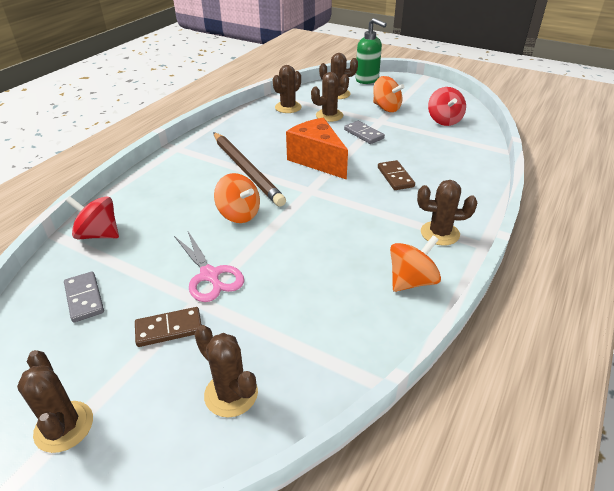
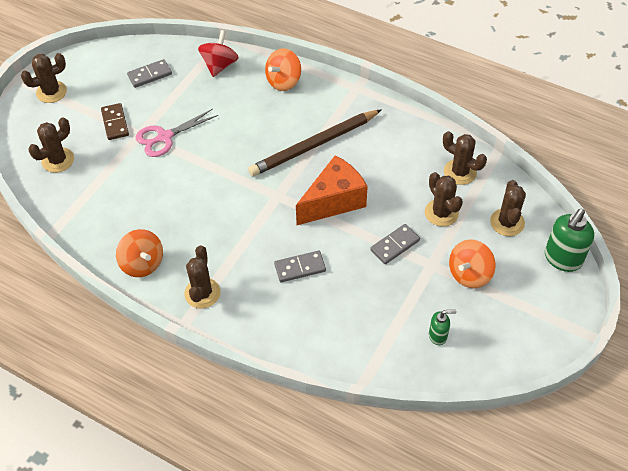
camera: 90 degrees right, 15 degrees up
orange spinning top [214,173,260,223] -> orange spinning top moved to [265,48,301,91]
brown domino [378,160,415,190] -> grey domino [274,251,326,282]
red spinning top [428,87,466,126] -> green soap dispenser [429,310,457,345]

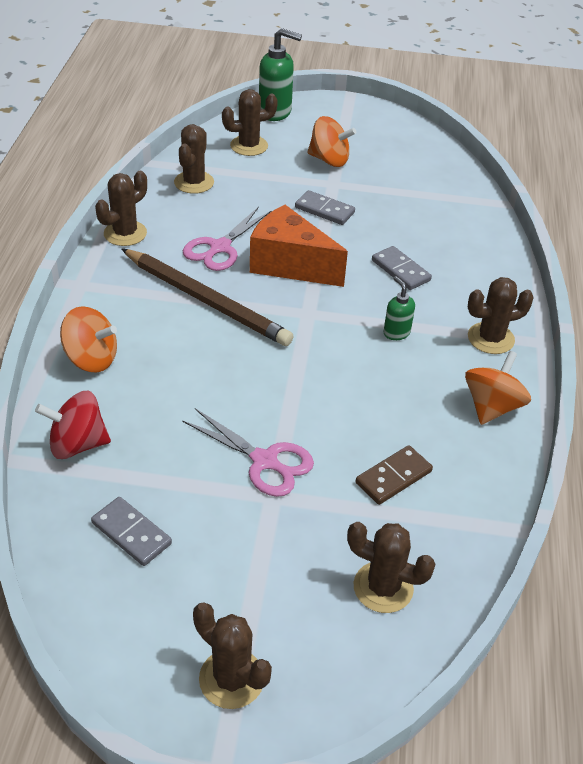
camera: 115 degrees left, 10 degrees down
brown domino [101,103,129,140] -> brown domino moved to [356,445,433,505]
brown cactus [425,172,463,227] -> brown cactus moved to [95,171,147,246]
green soap dispenser [429,310,457,345] -> green soap dispenser moved to [383,276,415,340]
none -> pink scissors [183,206,271,271]

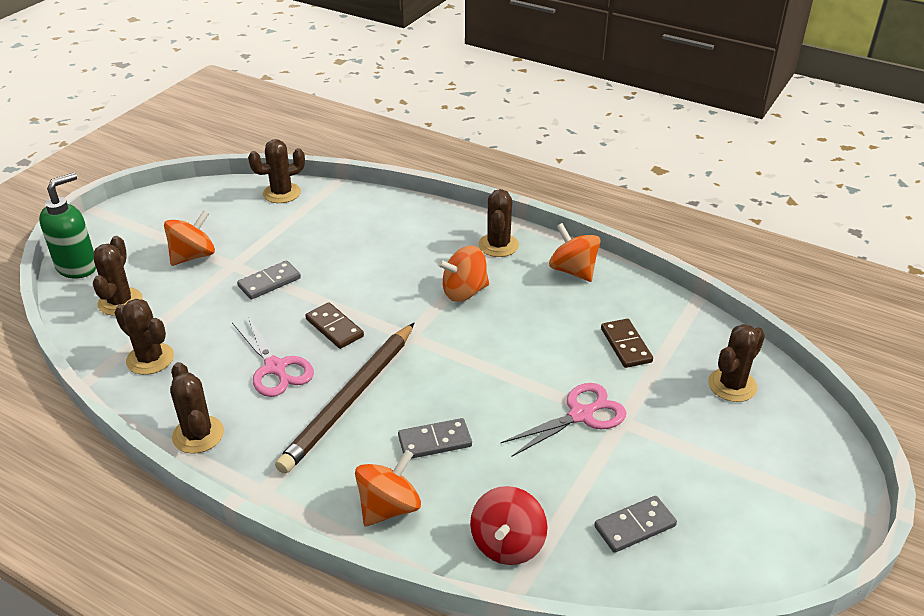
camera: 65 degrees left, 5 degrees down
brown pencil [122,249,294,346] -> brown pencil turned 150 degrees clockwise [275,323,414,474]
brown cactus [193,602,272,709] -> brown cactus moved to [248,139,305,203]
orange cheese [250,205,348,287] -> brown domino [305,303,364,349]
grey domino [372,246,432,290] -> grey domino moved to [398,418,472,459]
green soap dispenser [383,276,415,340] -> orange spinning top [438,245,489,302]

